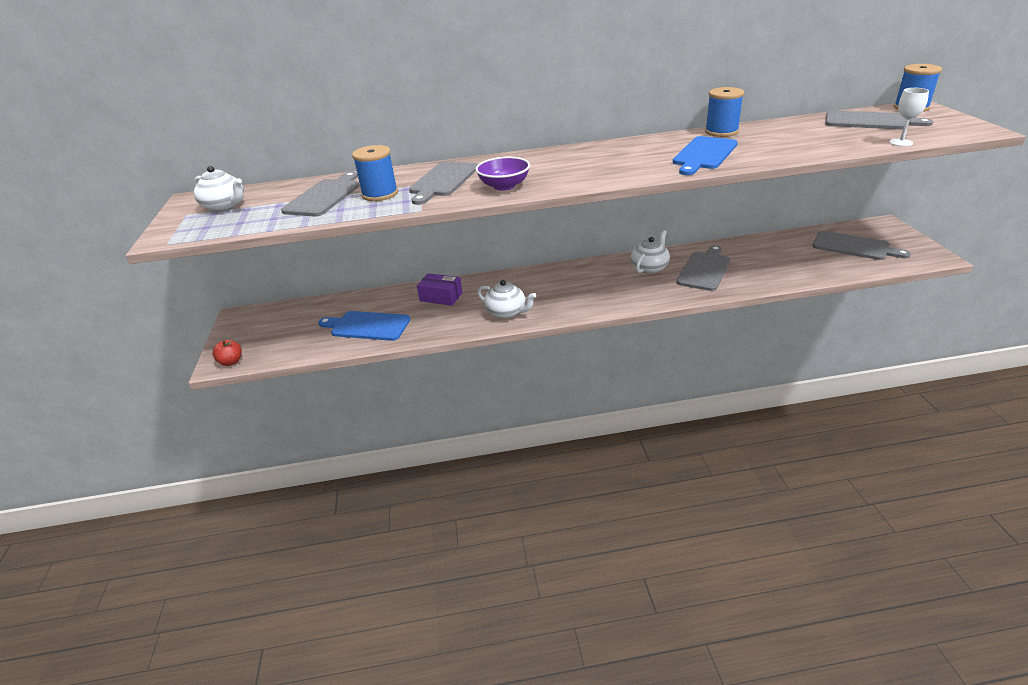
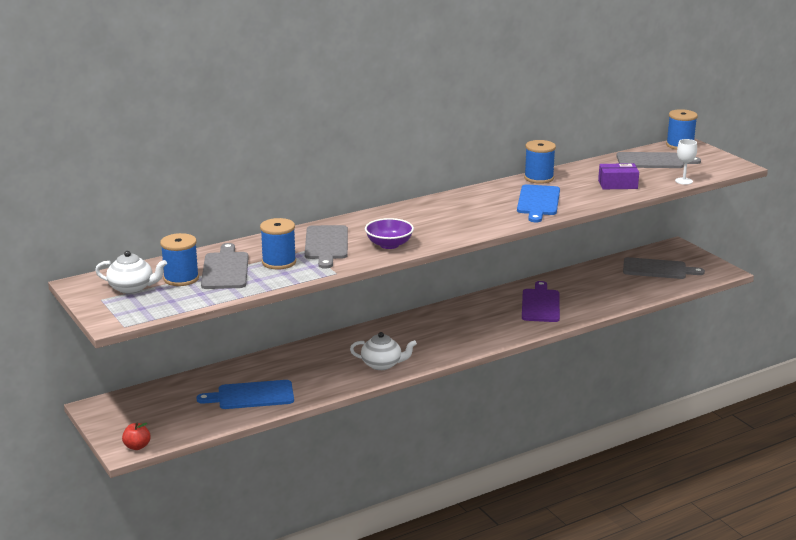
camera: 25 degrees left, 10 degrees down
purple box [417,273,463,306] -> purple box moved to [598,163,639,189]
white teapot [631,230,670,274] -> none
grey cutting board [677,245,730,291] -> purple cutting board [522,281,560,322]
none -> blue spool [160,233,199,286]

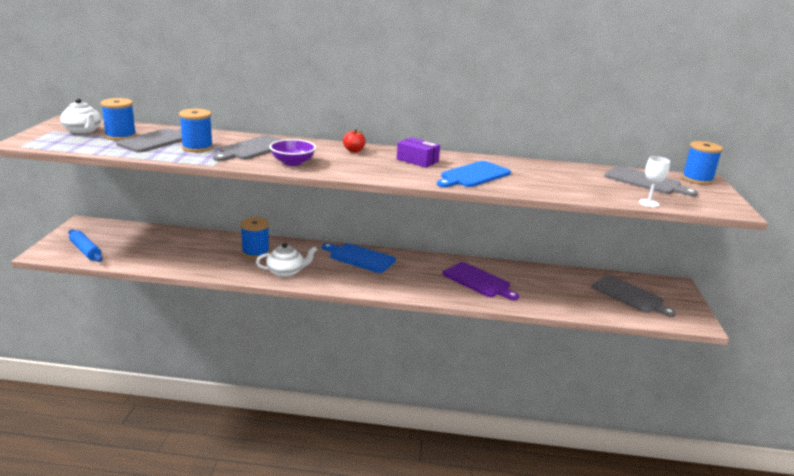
camera: 35 degrees right, 0 degrees up
red apple [122,423,151,450] -> red apple moved to [343,129,366,153]
blue cutting board [196,380,294,409] -> blue cutting board moved to [322,243,396,273]
white teapot [350,332,417,370] -> white teapot turned 60 degrees counterclockwise [256,243,317,278]
purple cutting board [522,281,560,322] -> purple cutting board turned 90 degrees clockwise [442,262,519,300]
blue spool [524,140,556,184] -> blue spool moved to [240,217,270,259]
purple box [598,163,639,189] -> purple box moved to [397,137,440,168]
none -> blue rolling pin [68,229,103,262]

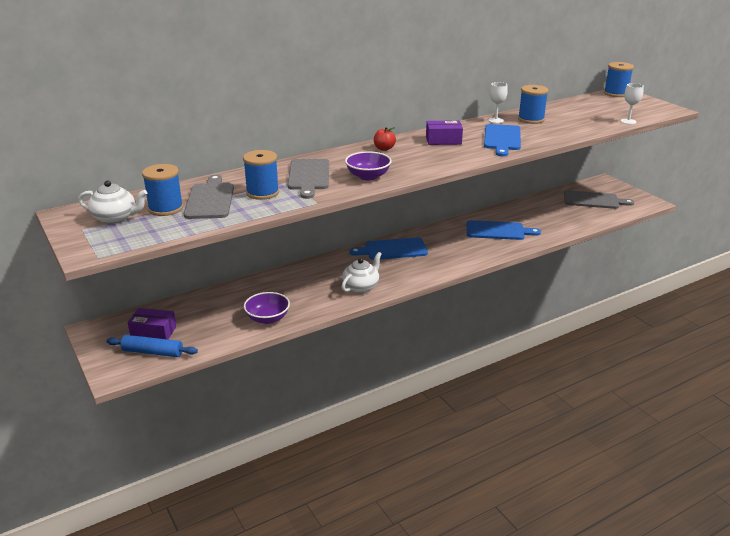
camera: 35 degrees left, 5 degrees up
blue spool [240,217,270,259] -> blue spool moved to [518,85,549,124]
purple cutting board [442,262,519,300] -> blue cutting board [467,220,541,240]
grey cutting board [604,166,698,197] -> none
none -> purple box [128,308,176,339]
none -> purple bowl [244,292,290,324]
none -> white goblet [488,82,508,123]

